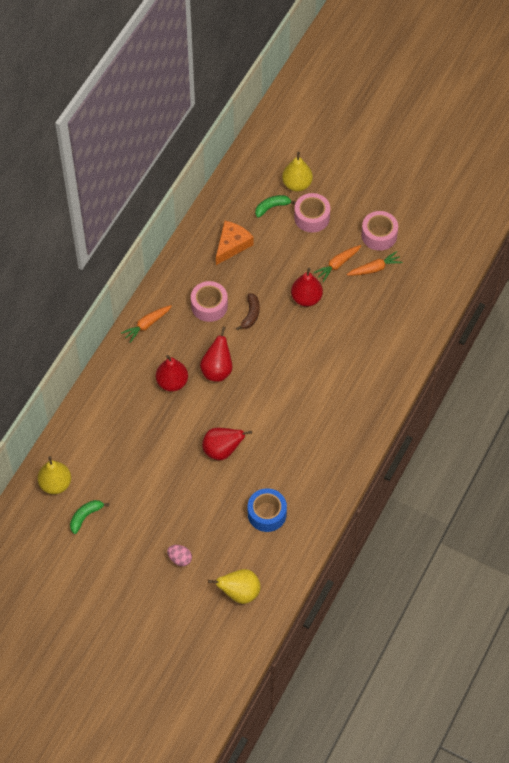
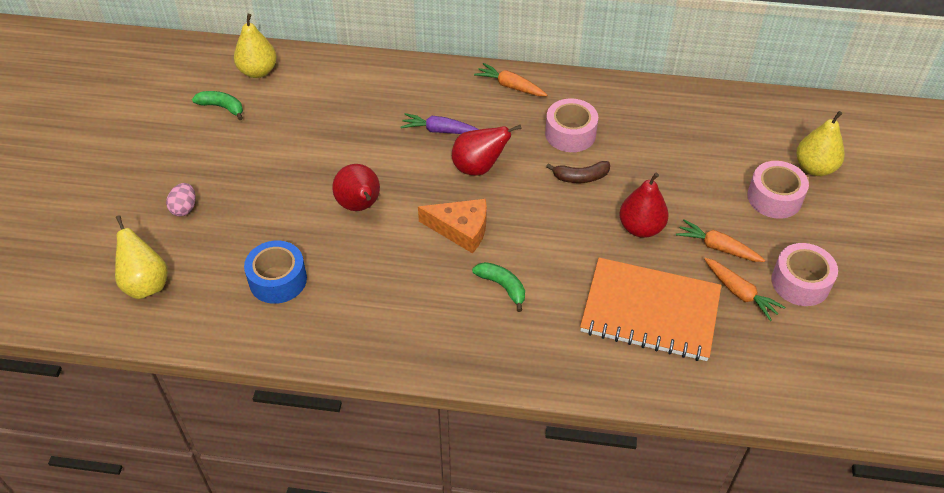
camera: 70 degrees right, 10 degrees down
red pear [156,355,188,392] -> purple carrot [400,113,479,134]
orange cheese [216,221,254,265] -> orange cheese moved to [418,199,487,254]
green banana [255,195,296,218] -> green banana moved to [472,262,525,312]
none -> orange notebook [580,258,721,361]

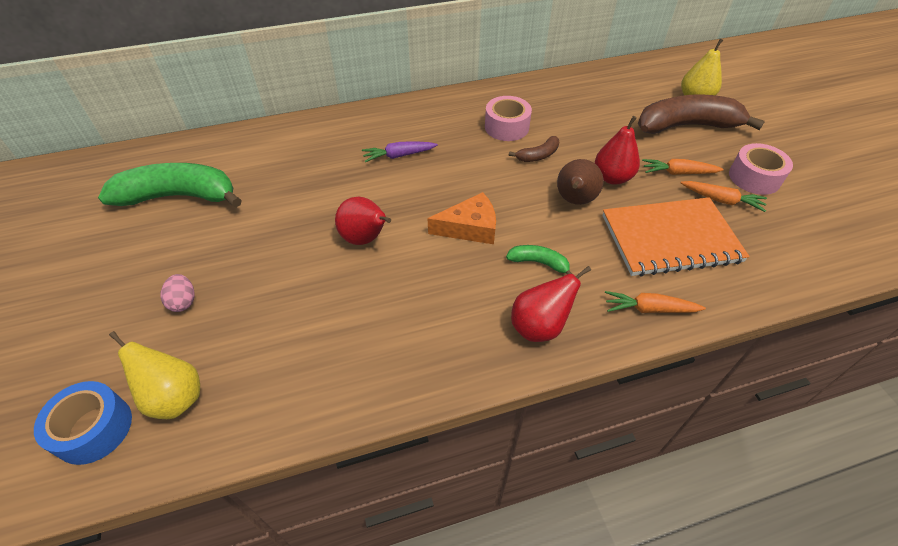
camera: 25 degrees left, 0 degrees up
green banana [192,91,243,120] -> green banana [98,163,242,208], size x2.22
yellow pear [234,14,277,78] -> none
blue tape [244,241,307,304] -> blue tape moved to [34,381,132,465]
red pear [452,125,521,175] -> red pear moved to [511,266,591,342]
orange carrot [474,63,547,96] -> orange carrot moved to [605,291,706,313]
pink tape [747,161,809,219] -> brown banana [638,94,765,134]
none -> brown pear [557,159,604,205]

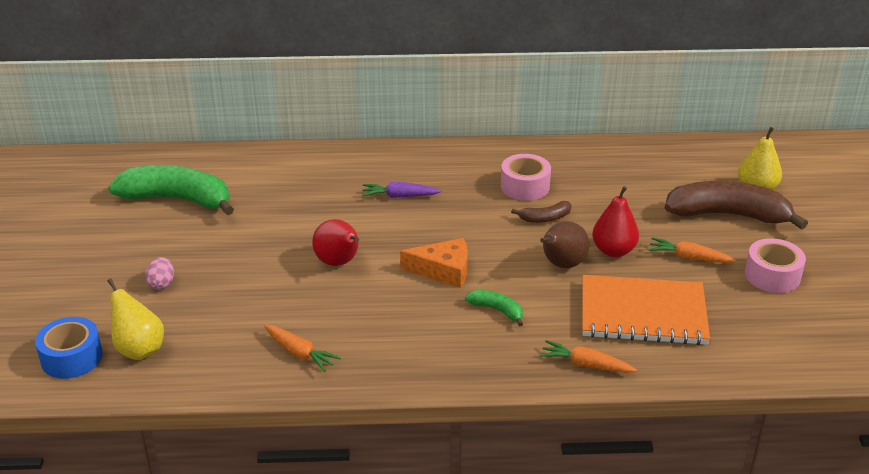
camera: 15 degrees right, 15 degrees down
red pear [511,266,591,342] -> none
orange carrot [681,181,767,212] -> orange carrot moved to [264,325,341,372]

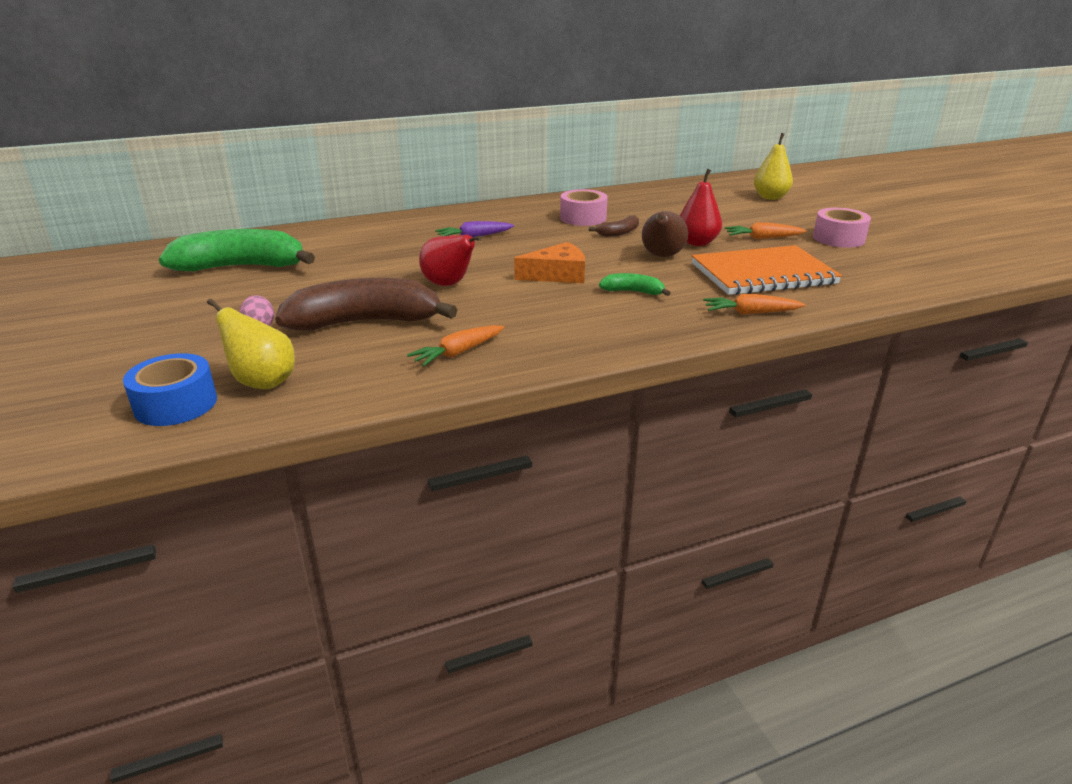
camera: 20 degrees left, 5 degrees down
orange carrot [264,325,341,372] -> orange carrot turned 120 degrees clockwise [407,325,504,367]
brown banana [665,180,808,230] -> brown banana moved to [275,278,457,330]

